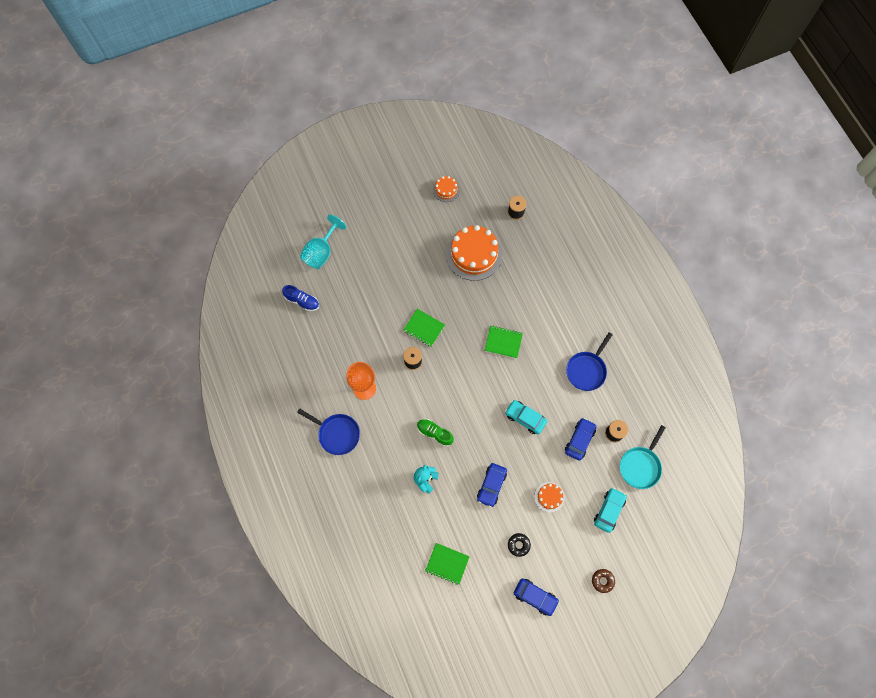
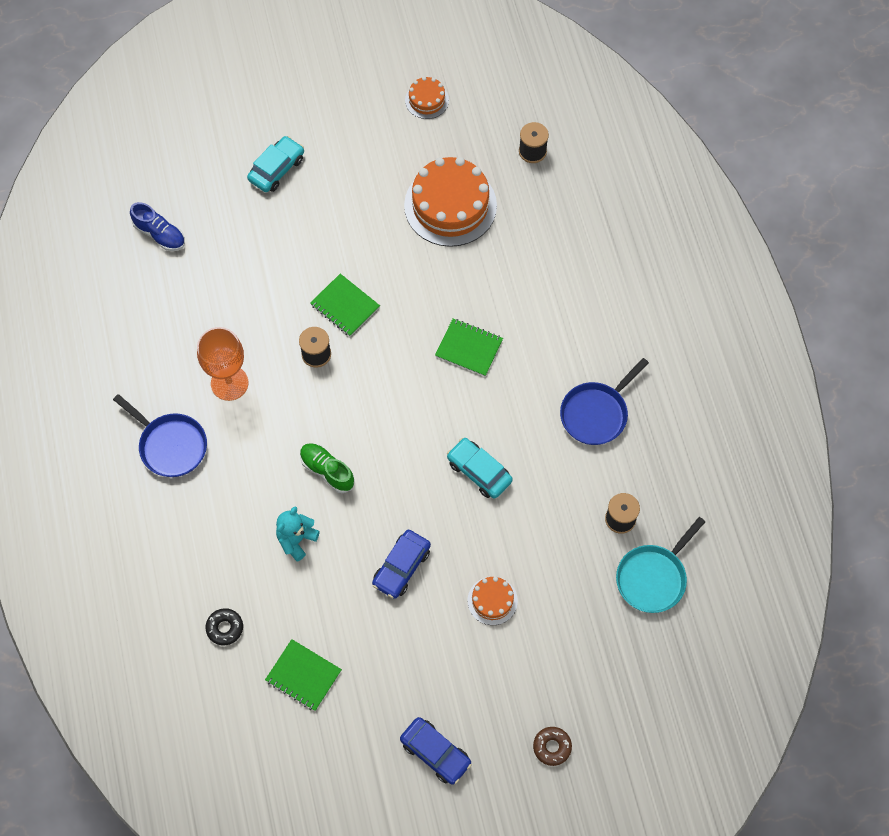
camera: 10 degrees right, 5 degrees down
turquoise goblet [300,215,346,269] -> none
black donut [508,533,531,557] -> black donut moved to [205,608,243,645]
blue car [565,418,597,461] -> none
turquoise car [594,488,627,533] -> turquoise car moved to [247,136,304,192]

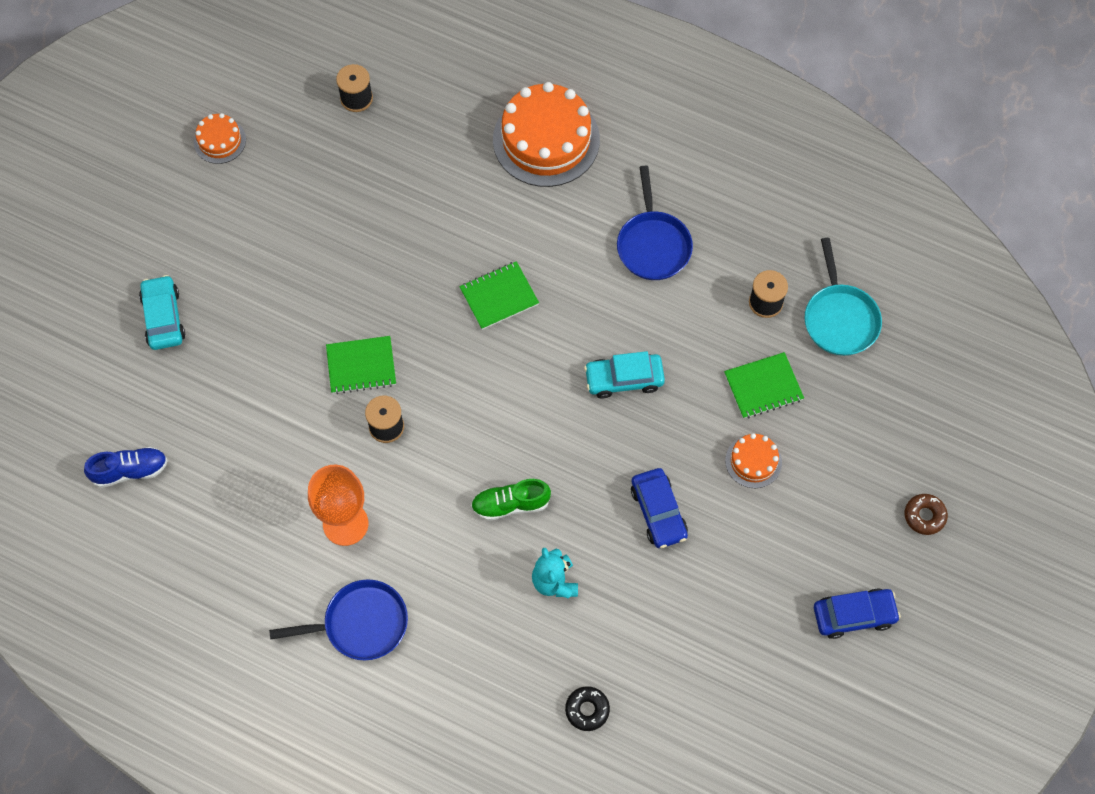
camera: 50 degrees left, 0 degrees up
green notebook [265,639,342,711] -> green notebook moved to [724,352,804,419]
orange cake [404,157,497,247] -> orange cake moved to [493,82,600,187]

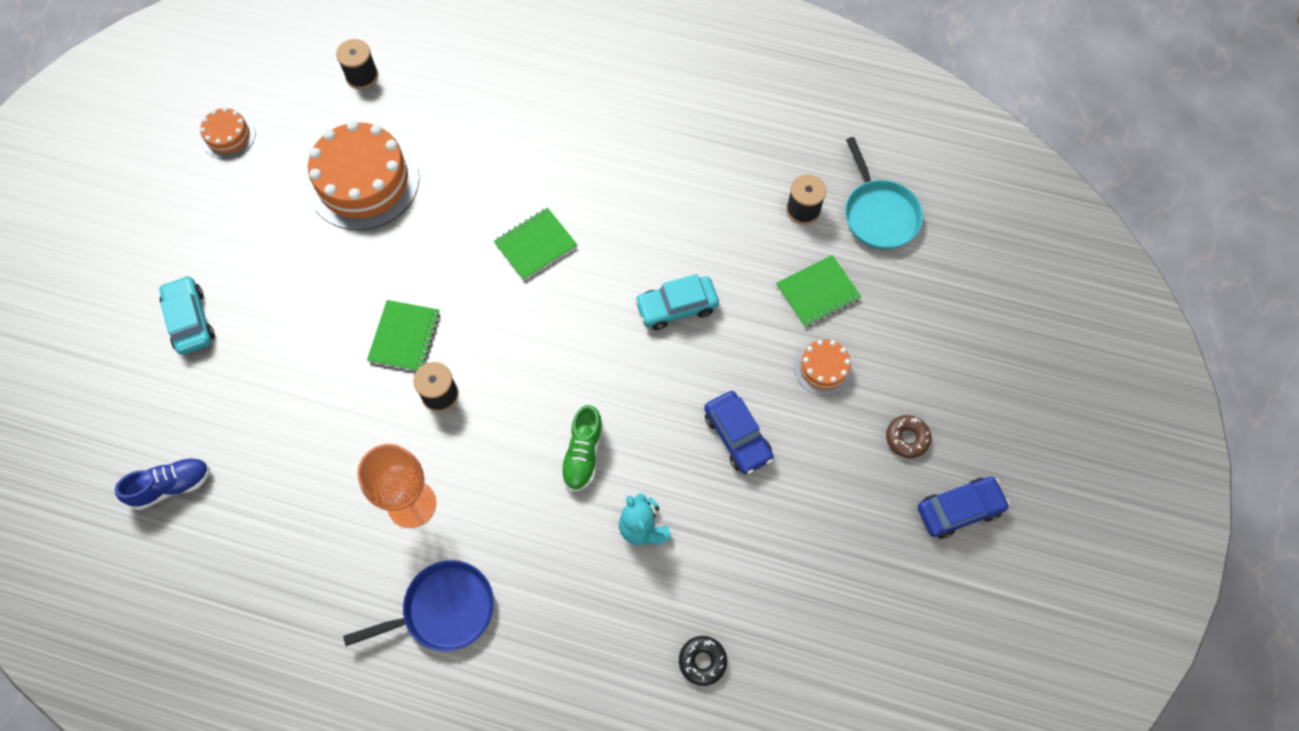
camera: 10 degrees left, 0 degrees up
green notebook [326,336,396,394] -> green notebook turned 60 degrees counterclockwise [367,300,440,371]
green shoe [471,479,551,521] -> green shoe turned 60 degrees counterclockwise [560,405,604,492]
orange cake [493,82,600,187] -> orange cake moved to [307,121,419,230]
blue pan [617,166,693,280] -> none
brown donut [905,494,948,535] -> brown donut moved to [886,415,931,458]

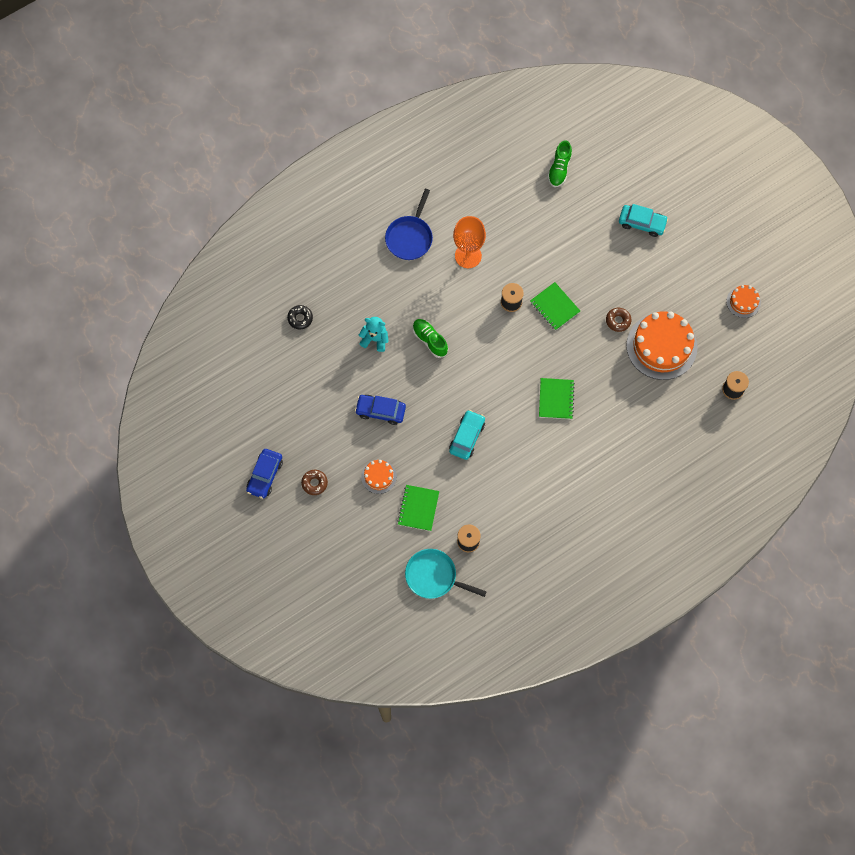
camera: 130 degrees right, 5 degrees up
blue shoe [115,457,210,510] -> green shoe [548,141,572,187]
none -> brown donut [606,308,631,332]

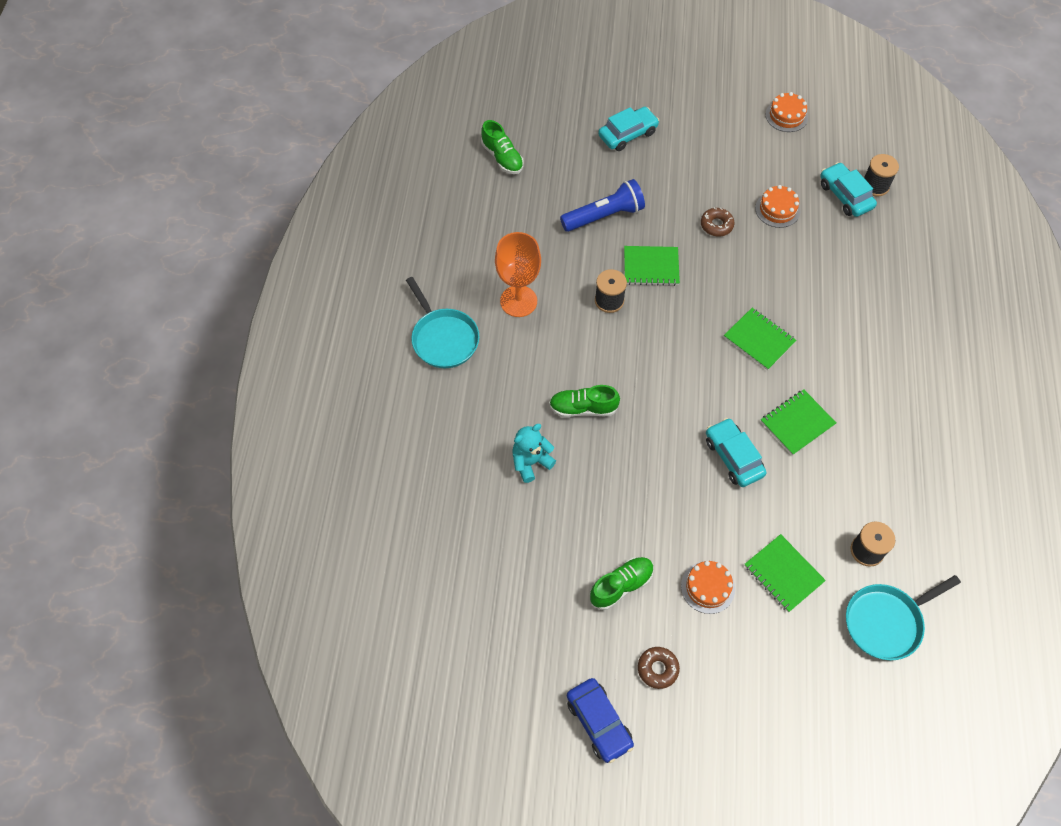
camera: 50 degrees left, 10 degrees down
black donut [287,305,313,329] -> none
blue car [355,395,406,425] -> none
blue pan [385,189,433,260] -> turquoise pan [406,277,479,368]
orange cake [626,311,697,380] -> orange cake [755,185,800,228], size x0.49
none -> blue flashlight [560,179,645,232]
none -> green shoe [589,557,654,610]
none -> green notebook [761,389,836,456]
none -> turquoise car [820,162,877,217]

